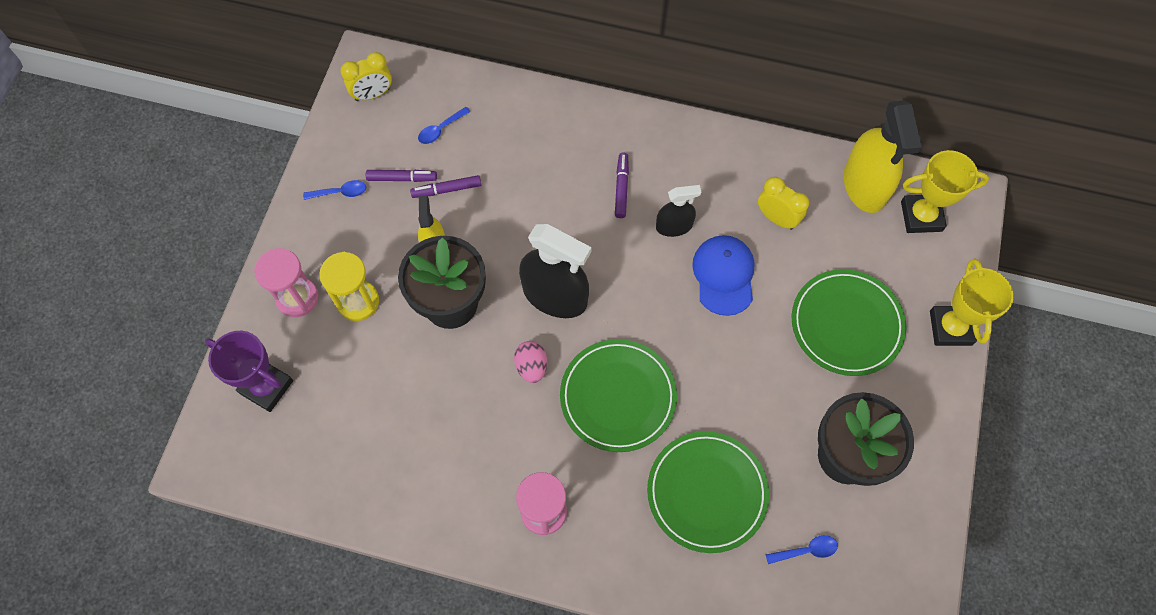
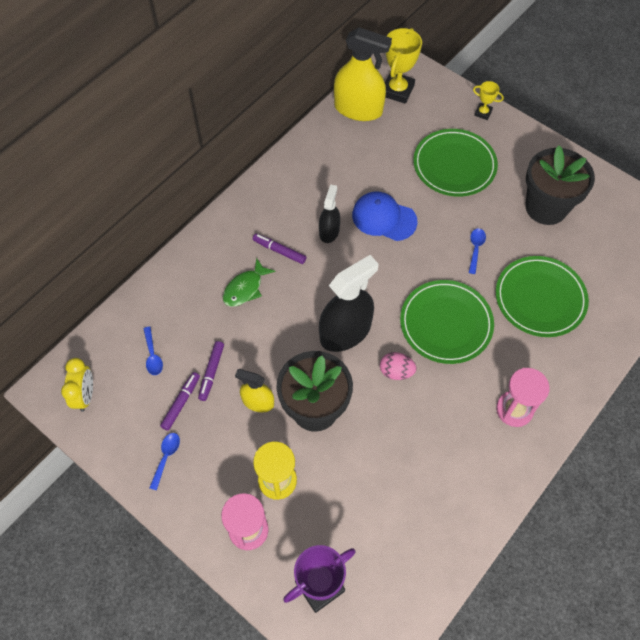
camera: 65 degrees left, 5 degrees down
yellow clock [758,177,809,230] -> none
blue spoon [766,535,838,564] -> blue spoon moved to [469,228,486,274]
yellow trophy [930,258,1014,346] -> yellow trophy [473,81,504,120], size x0.53
none -> green fish [223,258,275,307]

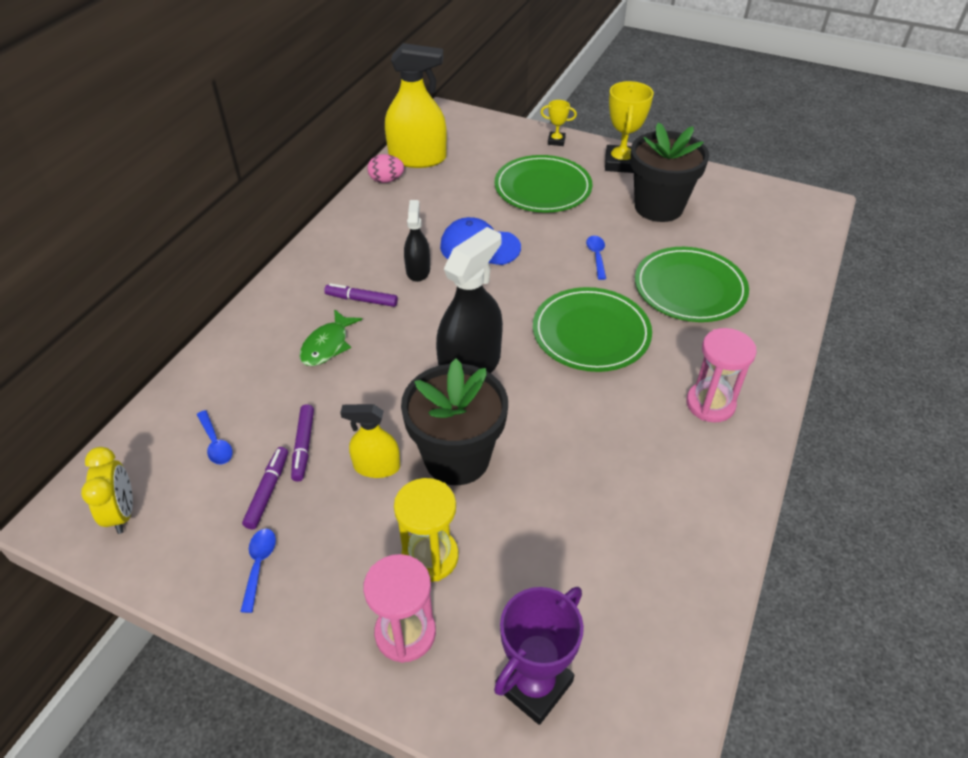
camera: 15 degrees left, 15 degrees down
pink egg [380,352,416,380] -> pink egg moved to [367,154,404,183]
yellow trophy [385,28,422,104] -> yellow trophy moved to [605,81,654,173]

